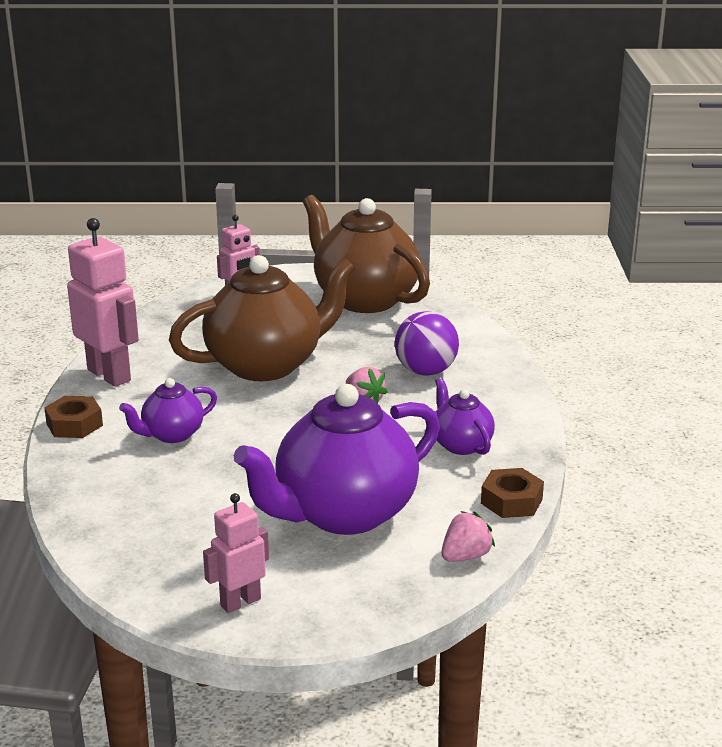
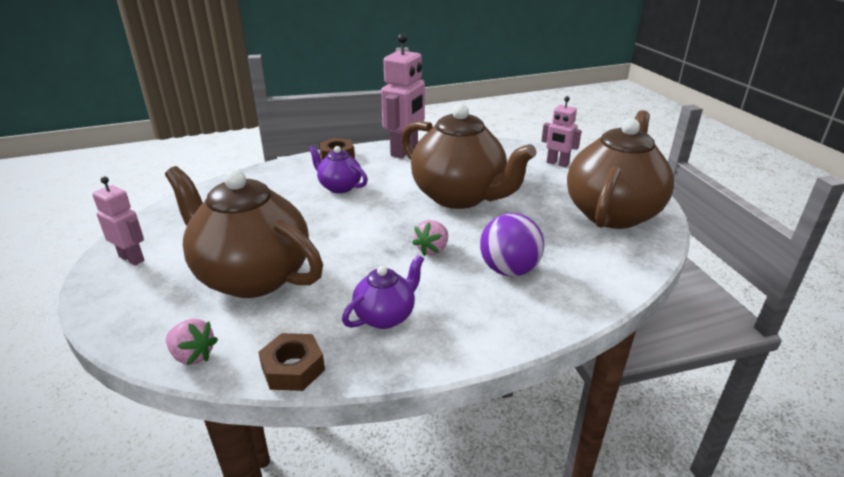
camera: 70 degrees right, 5 degrees up
purple teapot [234,384,440,535] -> brown teapot [165,166,323,298]

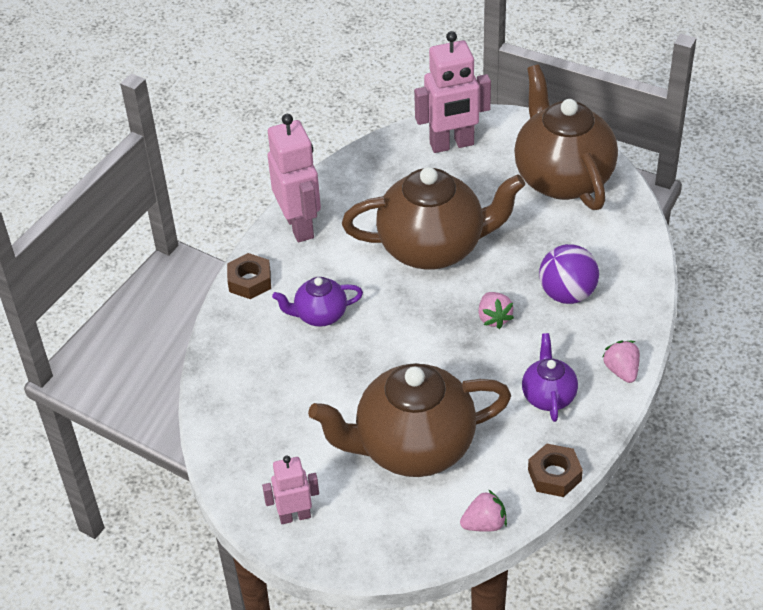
camera: 45 degrees left, 15 degrees up
pink robot [541,96,582,167] -> pink robot [414,31,491,153], size x1.71
none -> pink strawberry [602,341,640,383]

